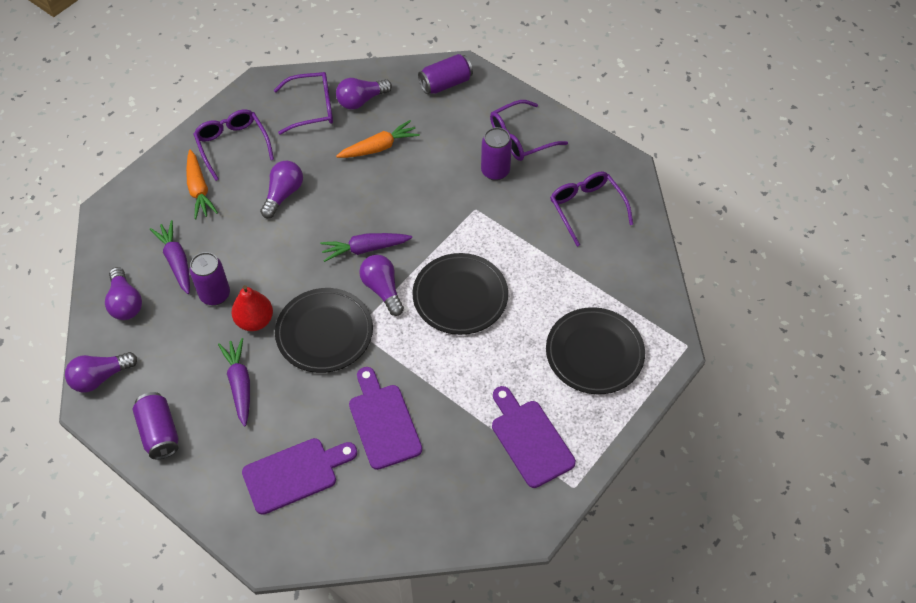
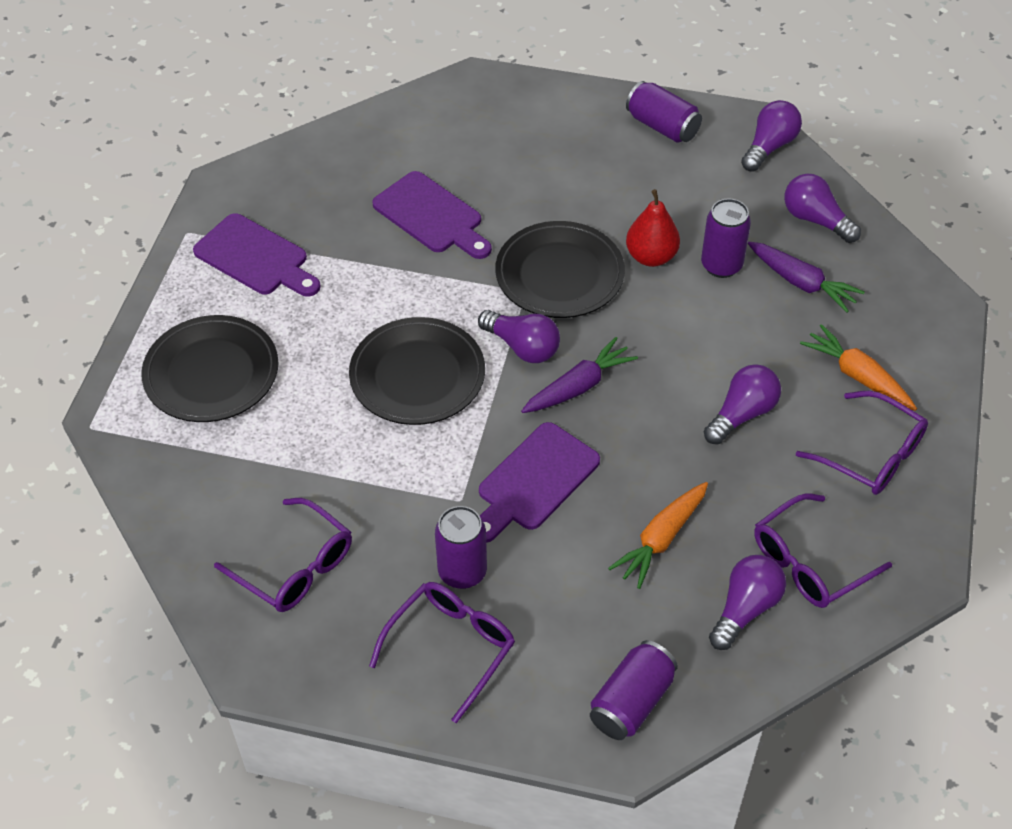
camera: 155 degrees right, 5 degrees down
purple carrot [218,338,250,427] -> none
purple cutting board [242,438,357,515] -> purple cutting board moved to [479,422,600,543]
purple light bulb [260,161,303,218] -> purple light bulb turned 135 degrees counterclockwise [704,364,781,445]

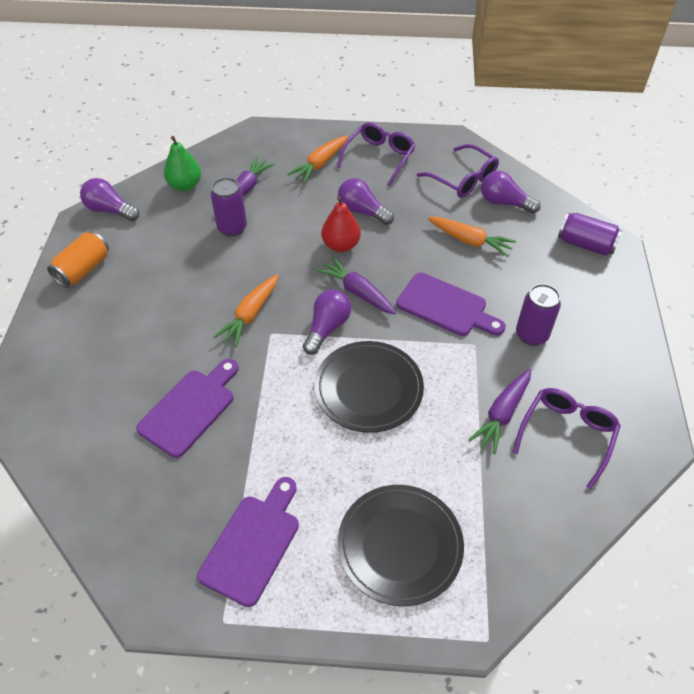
camera: 100 degrees left, 0 degrees up
purple glasses [369,582,515,723] -> none
black plate [495,221,625,318] -> orange carrot [214,274,279,347]
purple can [626,81,702,143] -> orange can [47,231,109,288]
red pear [626,189,680,267] -> red pear moved to [321,196,361,252]
purple light bulb [784,174,861,243] -> green pear [164,136,201,191]
none -> purple carrot [469,369,531,454]

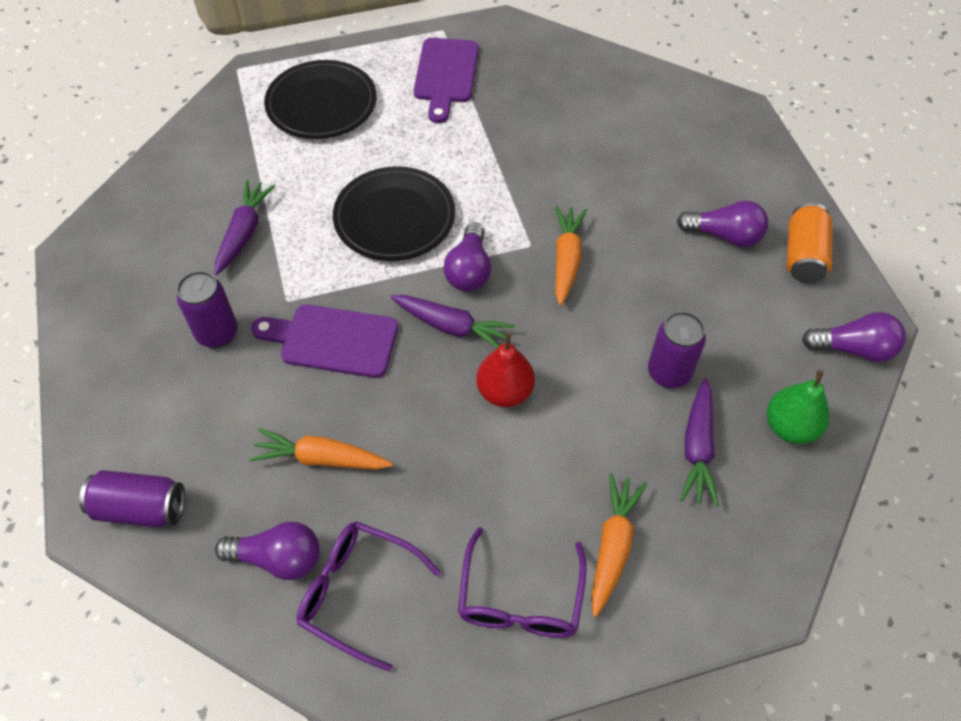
camera: 160 degrees right, 5 degrees up
purple cutting board [136,359,239,458] -> none
purple light bulb [338,178,394,225] -> purple light bulb moved to [677,201,768,247]
purple glasses [513,388,621,489] -> none

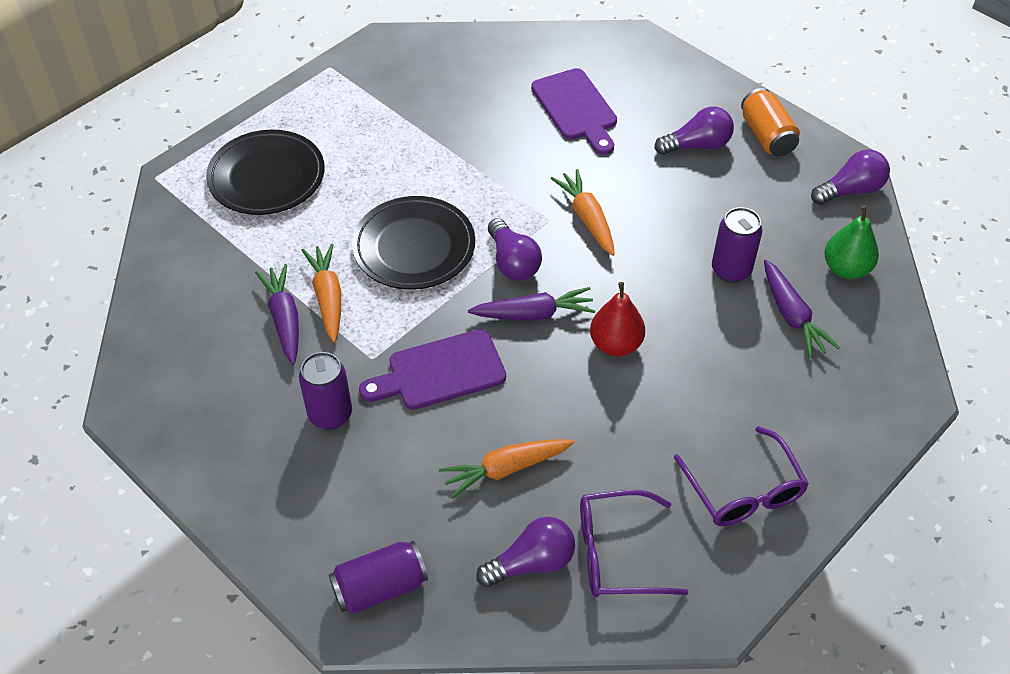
camera: 30 degrees left, 5 degrees down
purple cutting board [414,38,479,123] -> purple cutting board moved to [531,68,617,155]
orange carrot [591,473,647,617] -> orange carrot moved to [302,243,341,342]

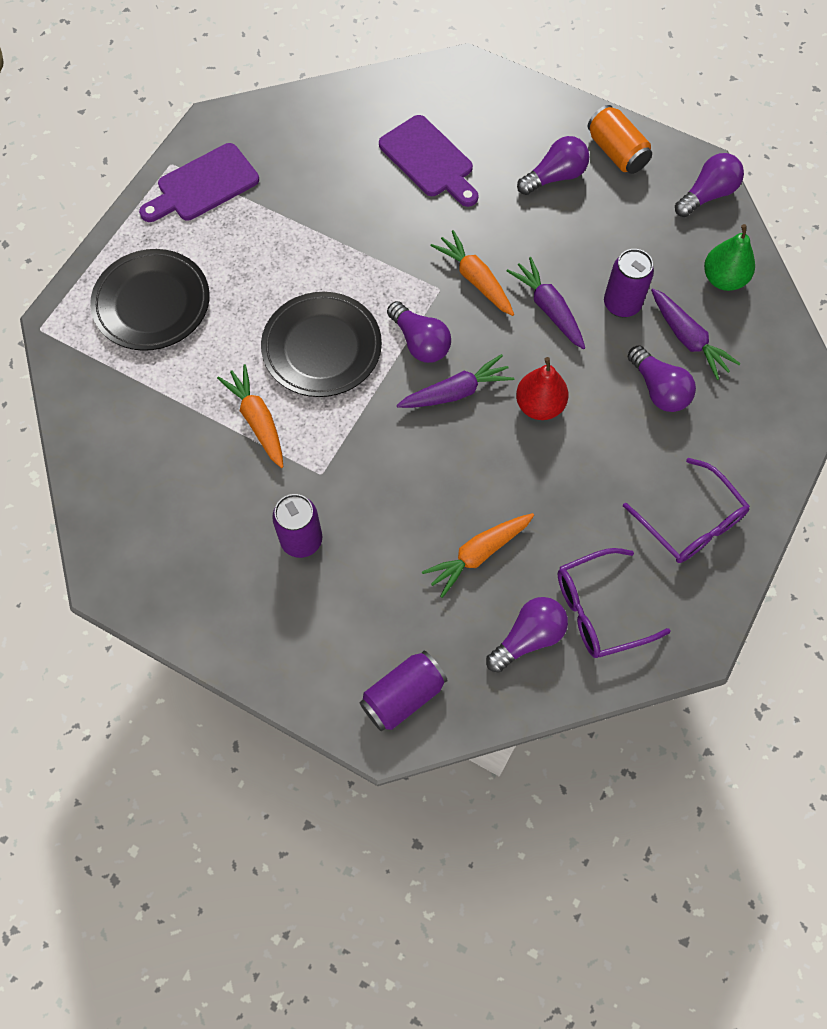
camera: 15 degrees left, 15 degrees up
purple carrot [255,264,299,365] -> purple carrot moved to [507,257,585,349]
purple cutting board [359,329,506,410] -> purple cutting board moved to [139,143,259,222]
none -> purple light bulb [628,345,696,412]

